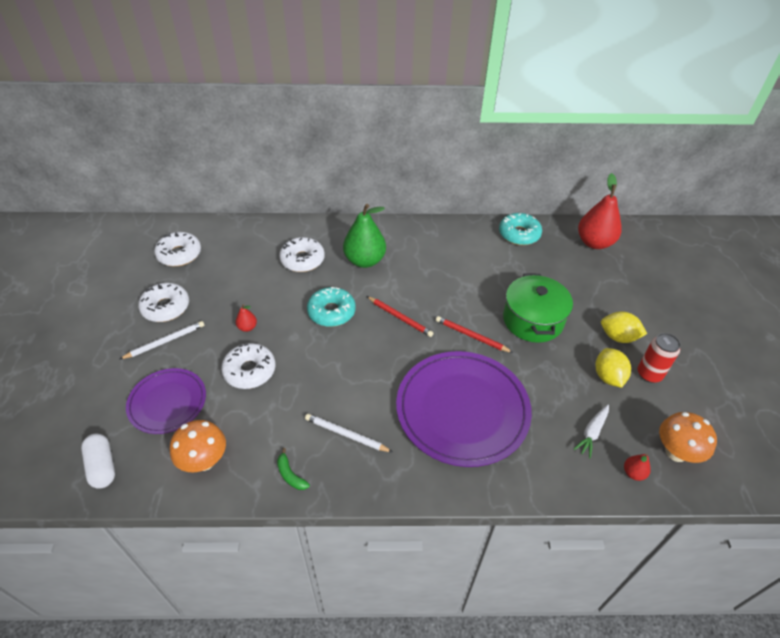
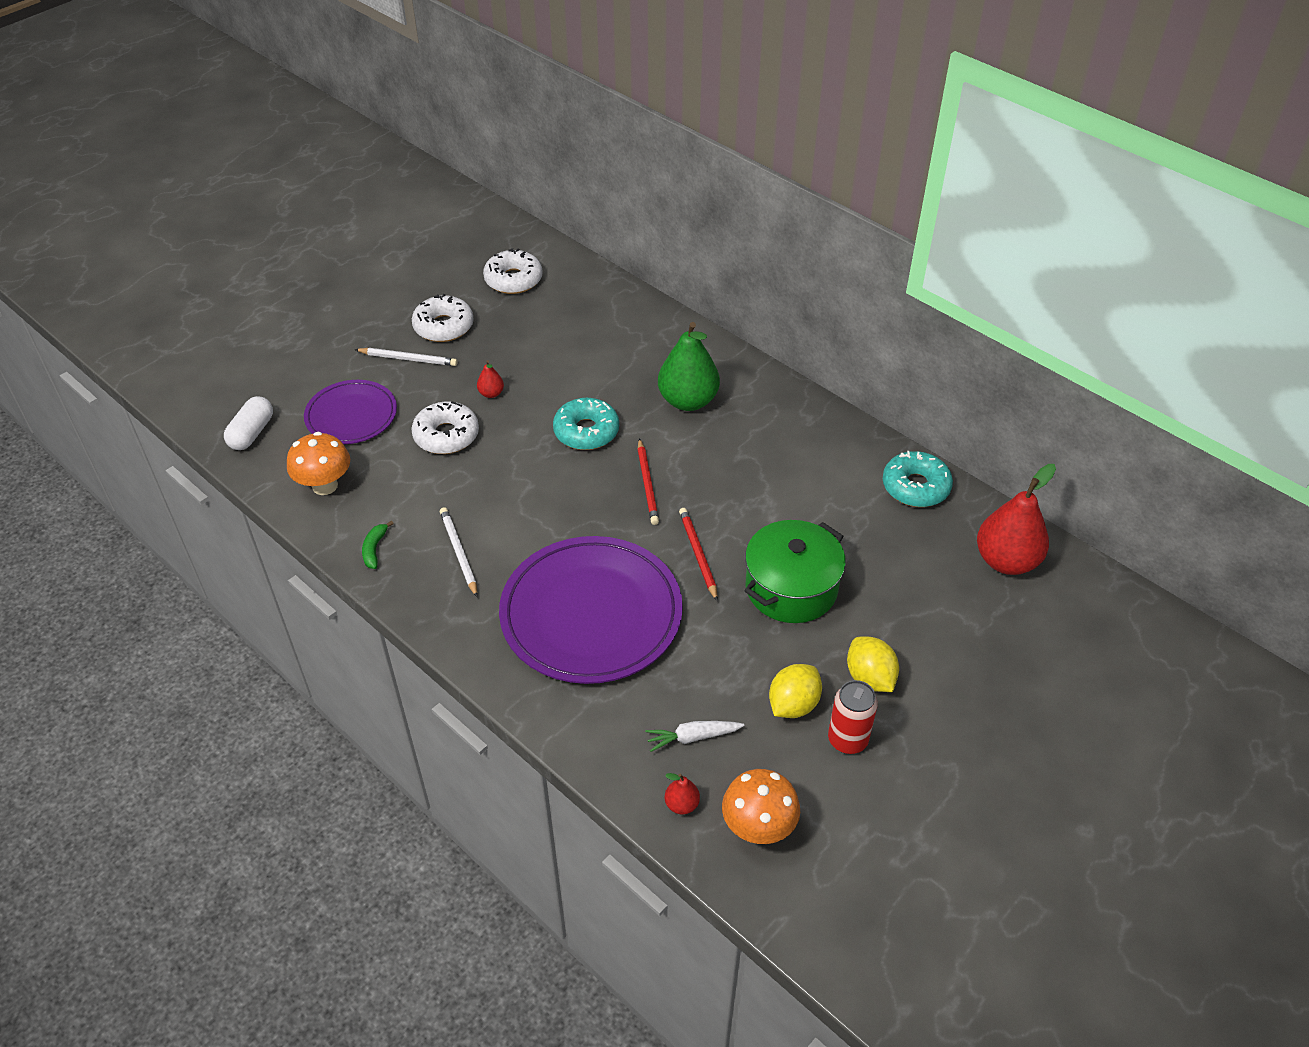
camera: 45 degrees right, 0 degrees up
white donut [279,237,325,272] -> none

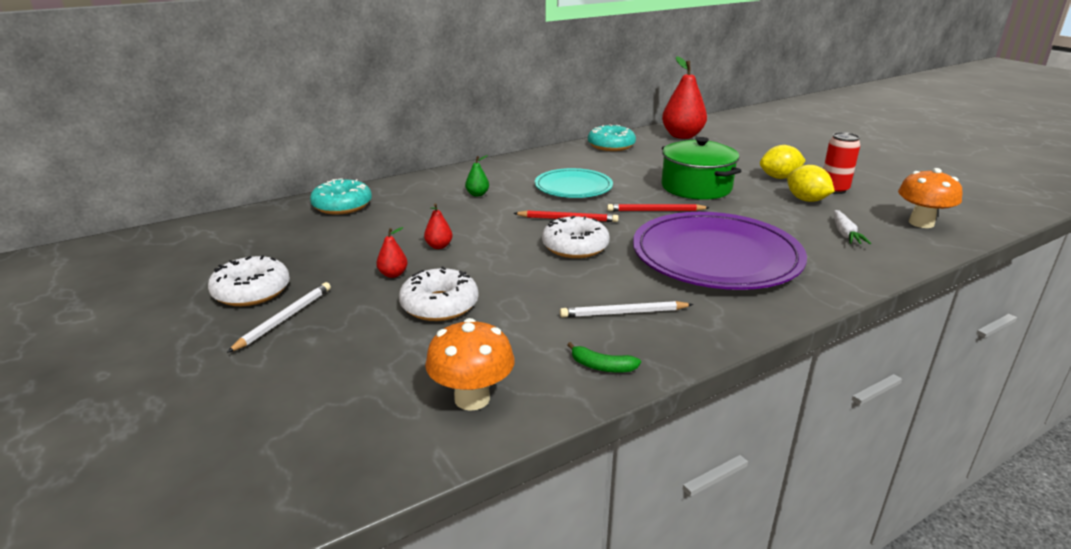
camera: 75 degrees left, 20 degrees down
white capsule [224,396,273,450] -> none
purple plate [304,380,397,444] -> none
white donut [483,248,542,294] -> white donut moved to [542,216,610,258]
turquoise donut [553,398,619,450] -> turquoise donut moved to [310,178,372,215]
green pear [658,322,720,411] -> green pear [465,155,489,197], size x0.44
red pear [665,773,700,815] -> red pear moved to [424,203,453,249]
none -> turquoise plate [535,168,613,198]

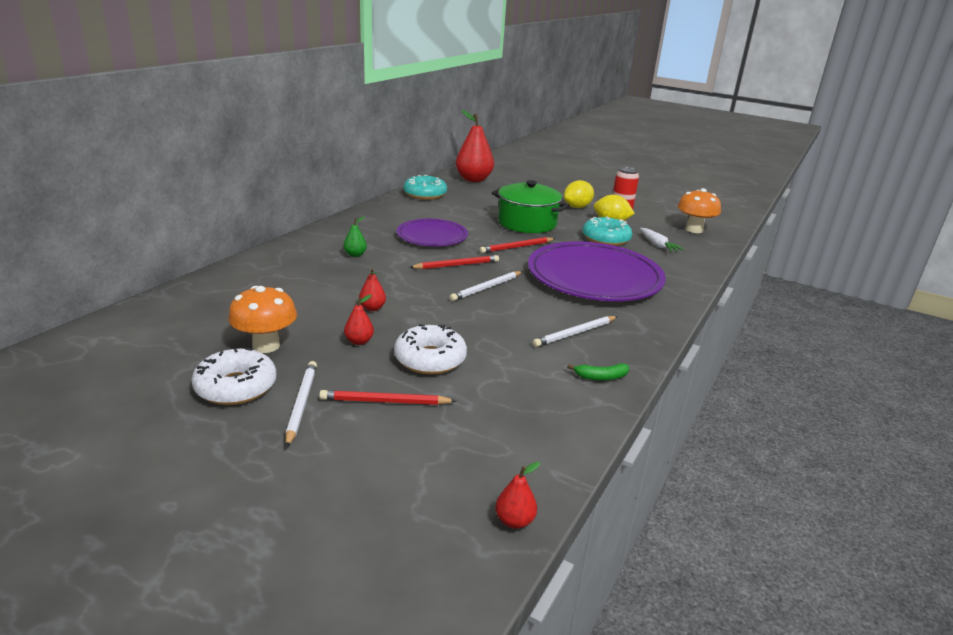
camera: 30 degrees left, 0 degrees up
turquoise donut [310,178,372,215] -> turquoise donut moved to [583,216,633,246]
orange mushroom [425,318,515,411] -> orange mushroom moved to [228,286,297,353]
turquoise plate [535,168,613,198] -> purple plate [397,219,468,246]
white donut [542,216,610,258] -> white pencil [450,271,523,301]
none -> red pencil [319,390,456,405]
none -> red pear [495,462,540,529]

